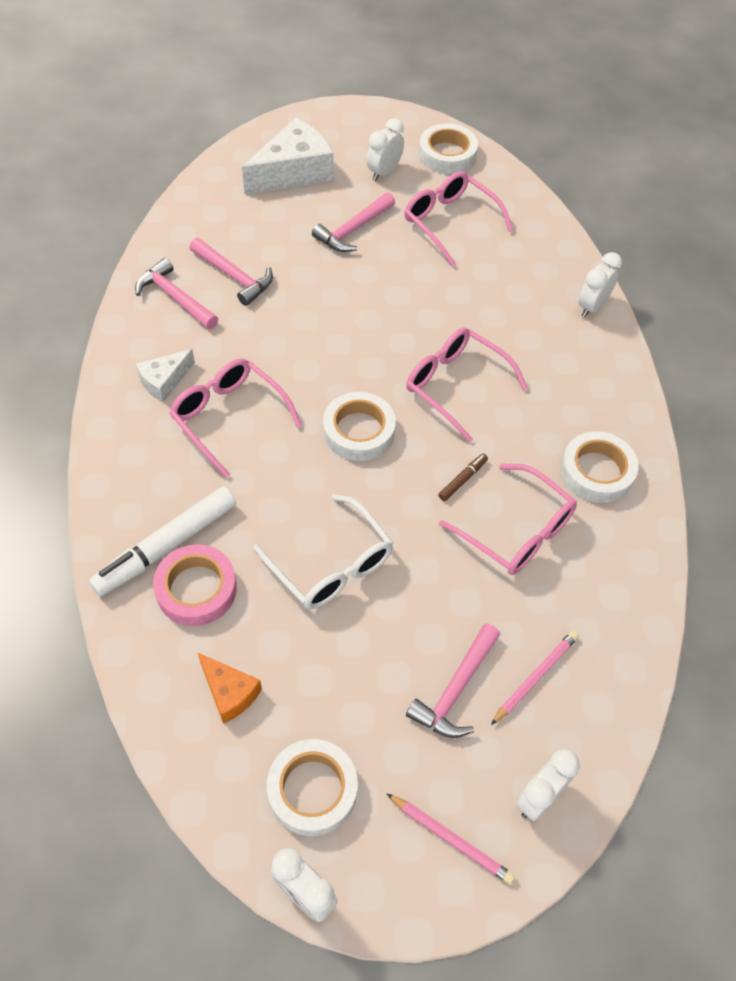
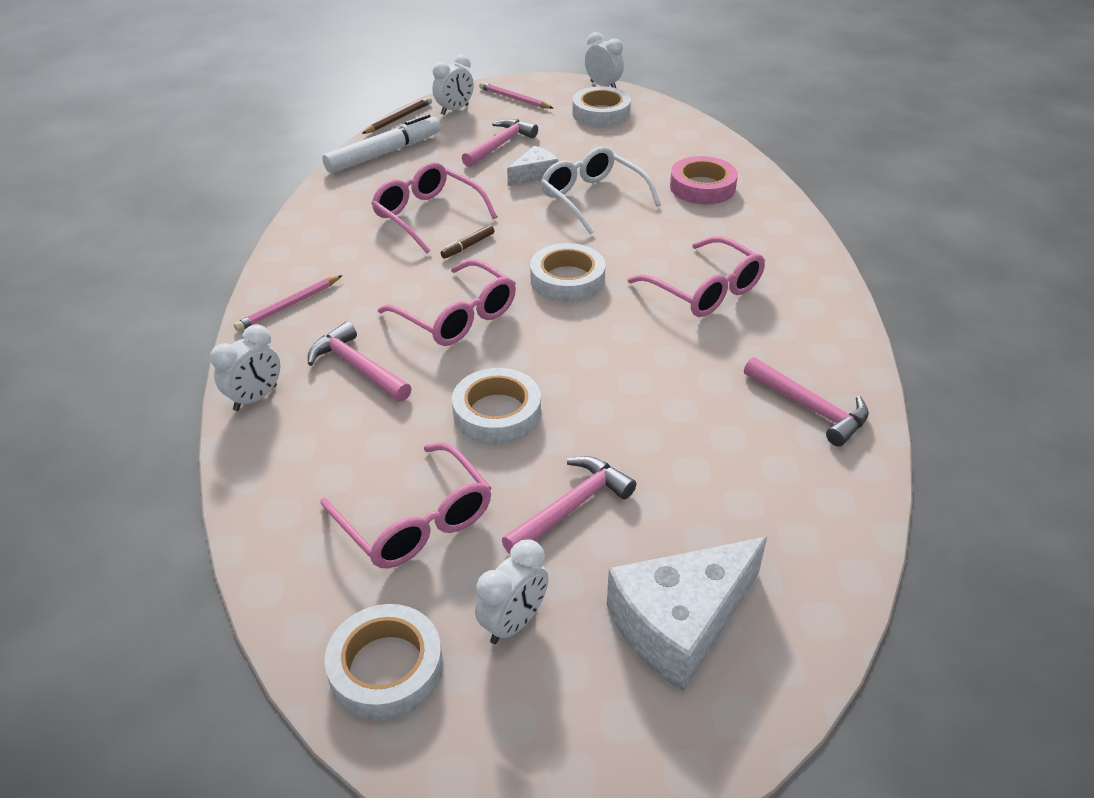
camera: 175 degrees left, 15 degrees down
white marker [89,486,236,596] -> white marker moved to [322,114,441,173]
white cheese [136,349,195,402] -> white cheese moved to [507,146,559,186]
pink hammer [190,238,273,306] -> pink hammer moved to [308,322,412,402]
orange cheese [197,652,262,724] -> none
pink pencil [491,631,579,725] -> pink pencil moved to [234,275,342,331]
white tape [561,431,639,503] -> white tape moved to [452,368,541,445]
none -> brown pencil [362,97,432,134]

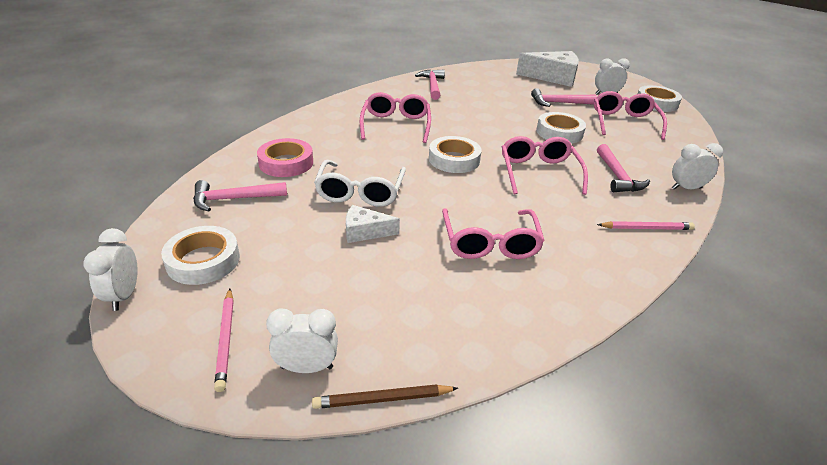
camera: 140 degrees left, 5 degrees down
white marker [322,114,441,173] -> none
brown marker [441,225,494,259] -> none
pink hammer [462,119,538,167] -> pink hammer moved to [193,180,287,212]

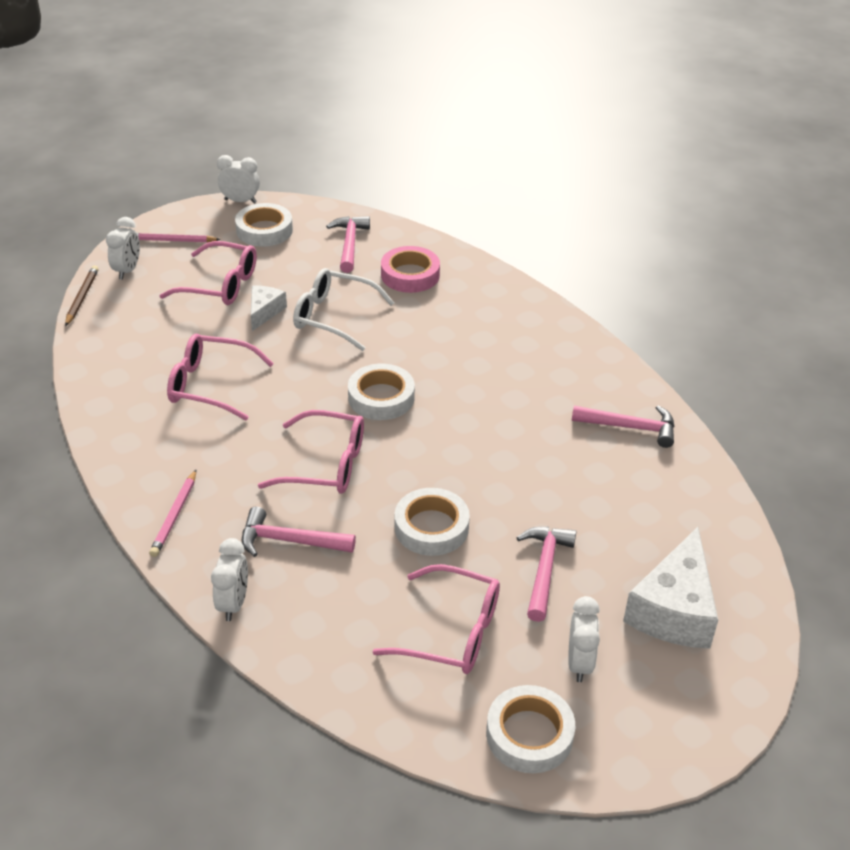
camera: 105 degrees right, 5 degrees up
pink glasses [360,92,431,143] -> pink glasses moved to [159,241,257,305]

